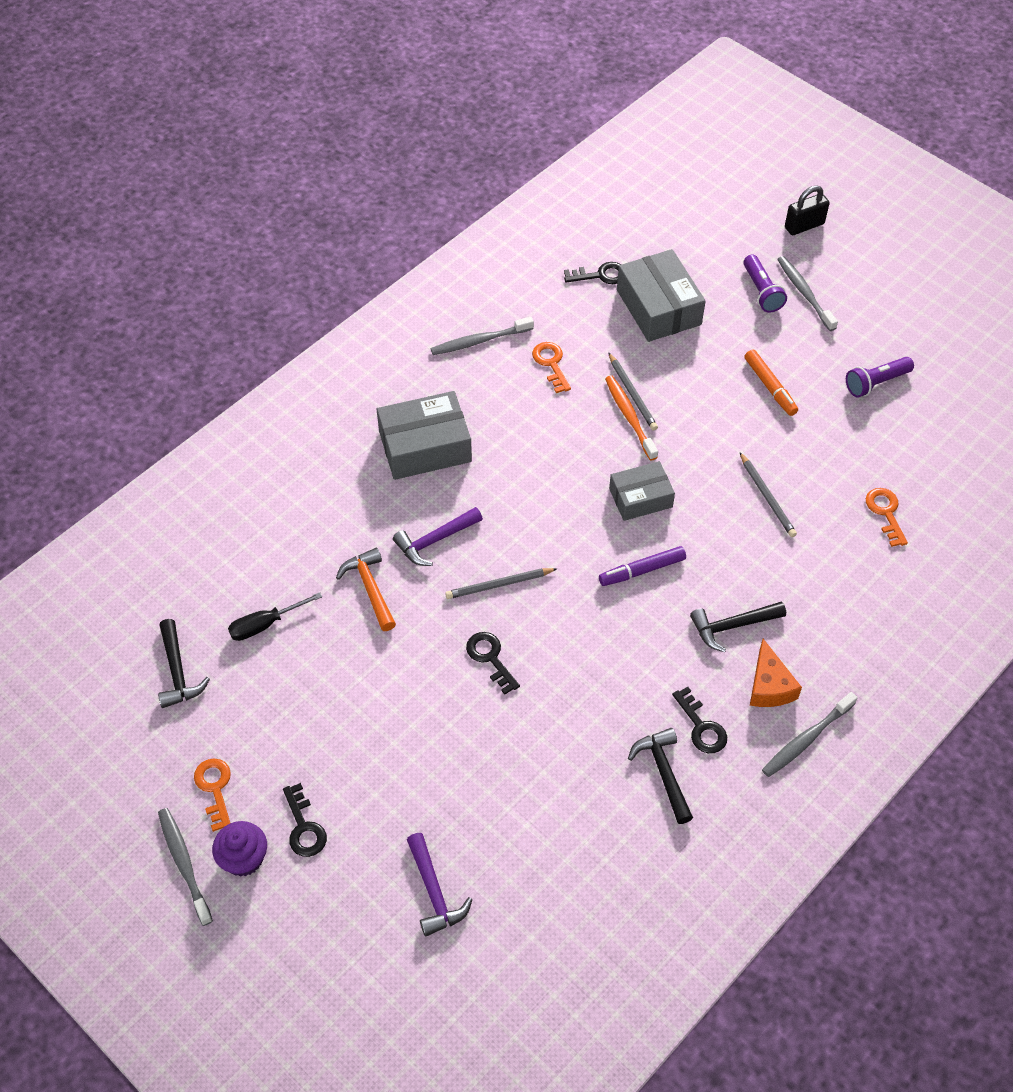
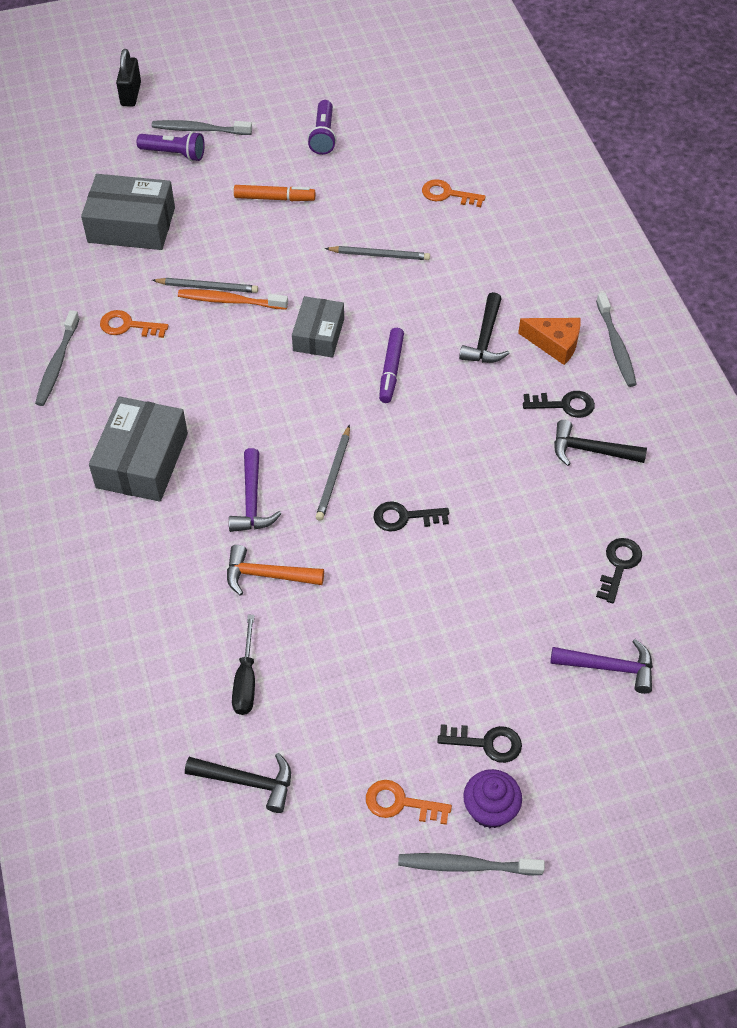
camera: 60 degrees left, 0 degrees up
black key [564,262,621,284] -> black key moved to [596,538,642,604]

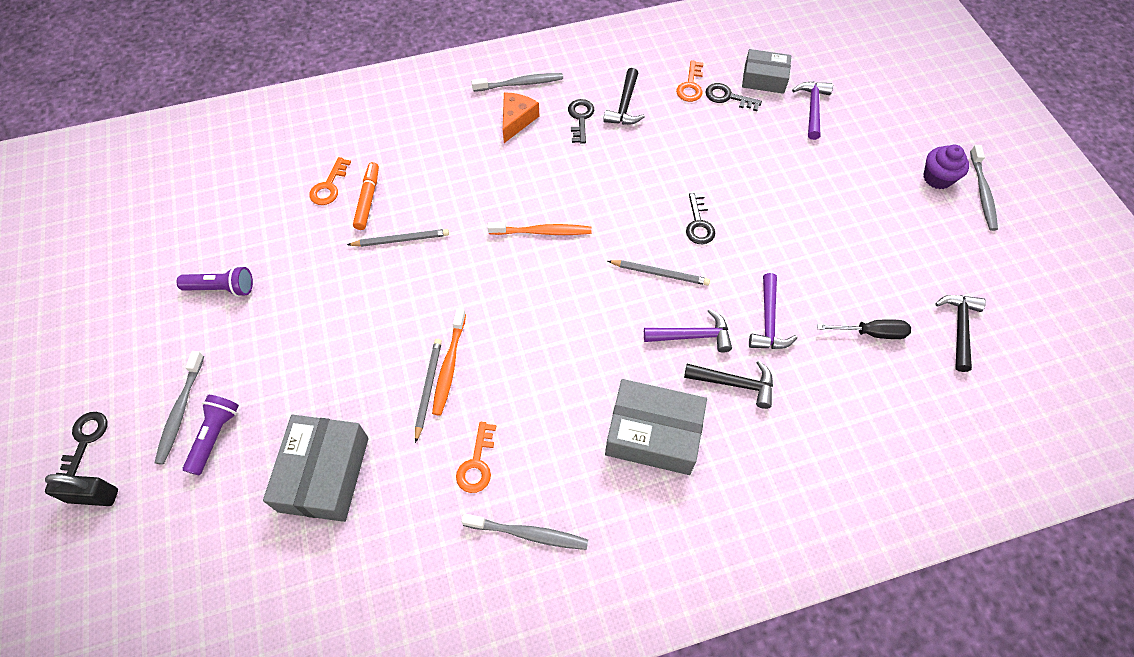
camera: 90 degrees left, 5 degrees up
orange hammer [227,545,324,596] -> purple hammer [749,273,797,349]
orange marker [234,185,315,201] -> orange marker moved to [353,162,379,230]
grey box [292,296,344,358] -> grey box moved to [742,49,791,94]
grey pencil [325,246,430,260] -> grey pencil turned 75 degrees clockwise [347,229,449,247]
orange key [366,780,452,825] -> orange key moved to [676,60,703,102]
purple marker [379,328,404,403] -> orange toothbrush [487,222,591,235]
black key [437,724,522,763] -> black key moved to [56,412,107,476]
black hammer [459,292,510,363] -> black hammer moved to [684,360,773,409]

